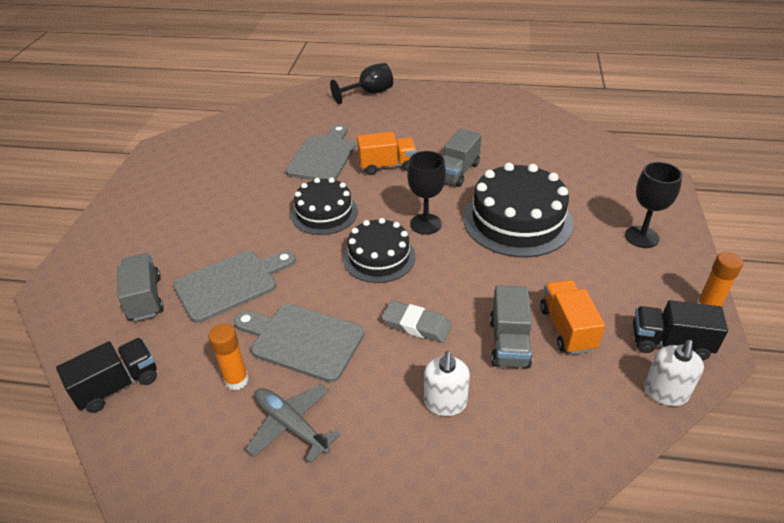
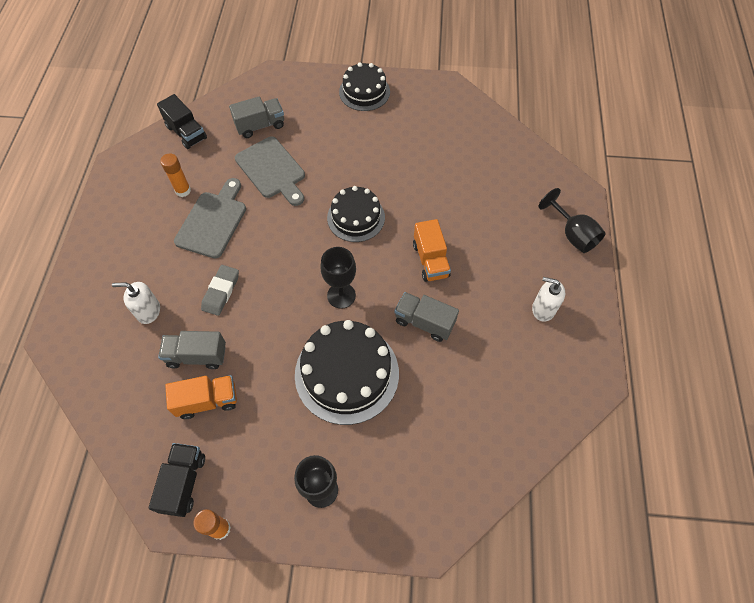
camera: 85 degrees right, 20 degrees up
grey plane [246,384,340,464] -> none
grey cutting board [285,125,356,180] -> none
black cake [343,218,416,283] -> black cake moved to [339,62,390,111]
white soap dispenser [644,340,704,406] -> white soap dispenser moved to [532,277,565,322]

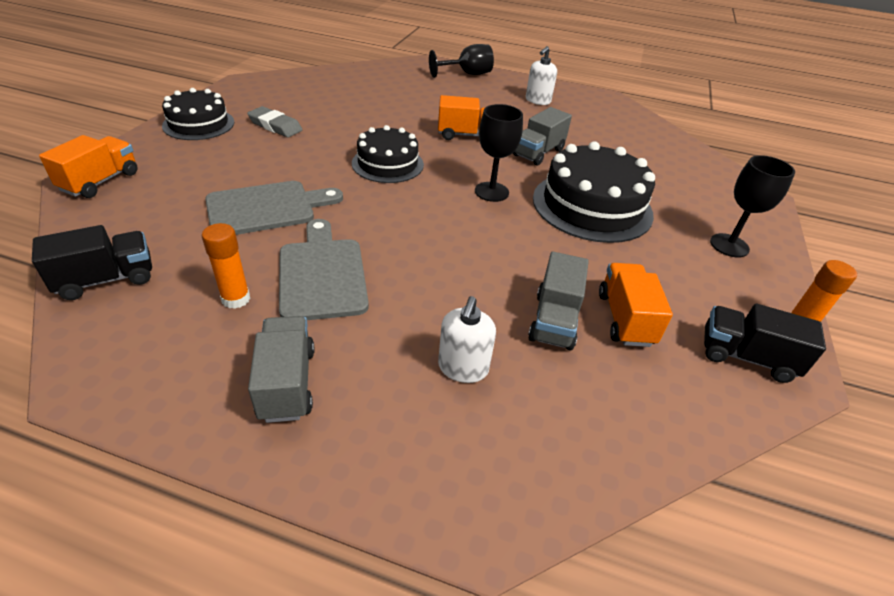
camera: 80 degrees left, 20 degrees down
grey cutting board [174,178,246,258] -> grey cutting board turned 45 degrees clockwise [279,219,369,320]
grey eraser [201,265,239,316] -> grey eraser moved to [247,106,302,137]
grey truck [229,96,284,138] -> grey truck moved to [248,316,314,423]
none -> orange truck [39,135,138,198]

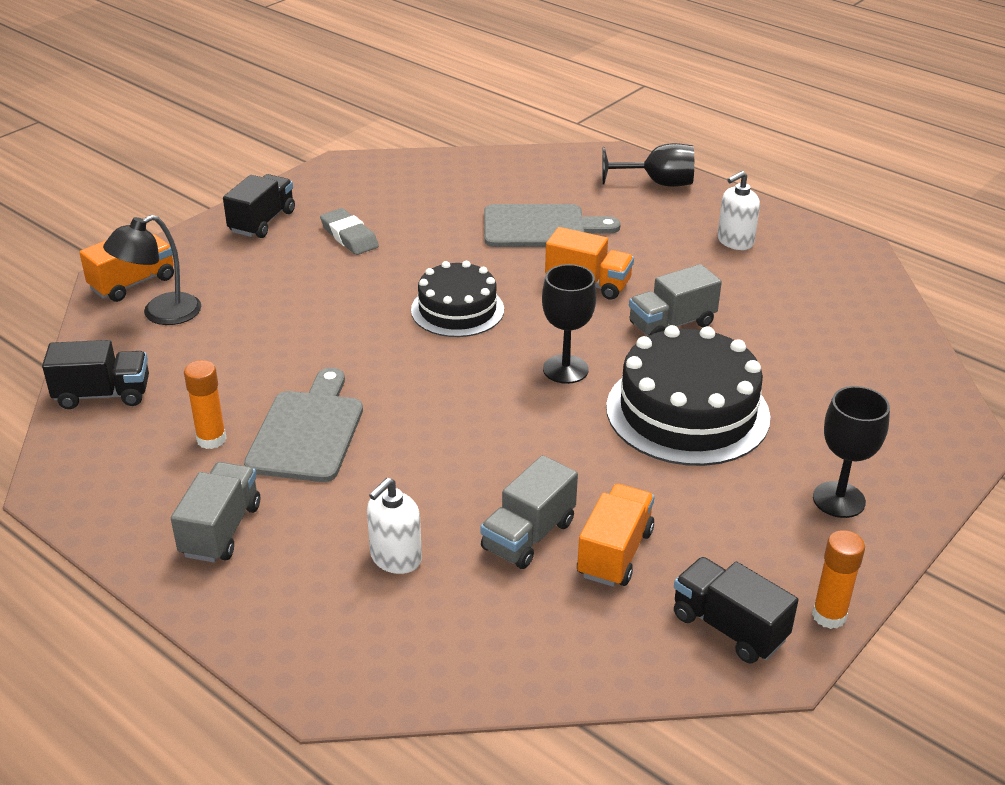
camera: 25 degrees right, 5 degrees down
black cake [162,88,235,140] -> black truck [223,174,295,238]
grey cutting board [205,181,343,235] -> grey cutting board moved to [484,204,621,247]
none -> black lamp [103,215,201,325]

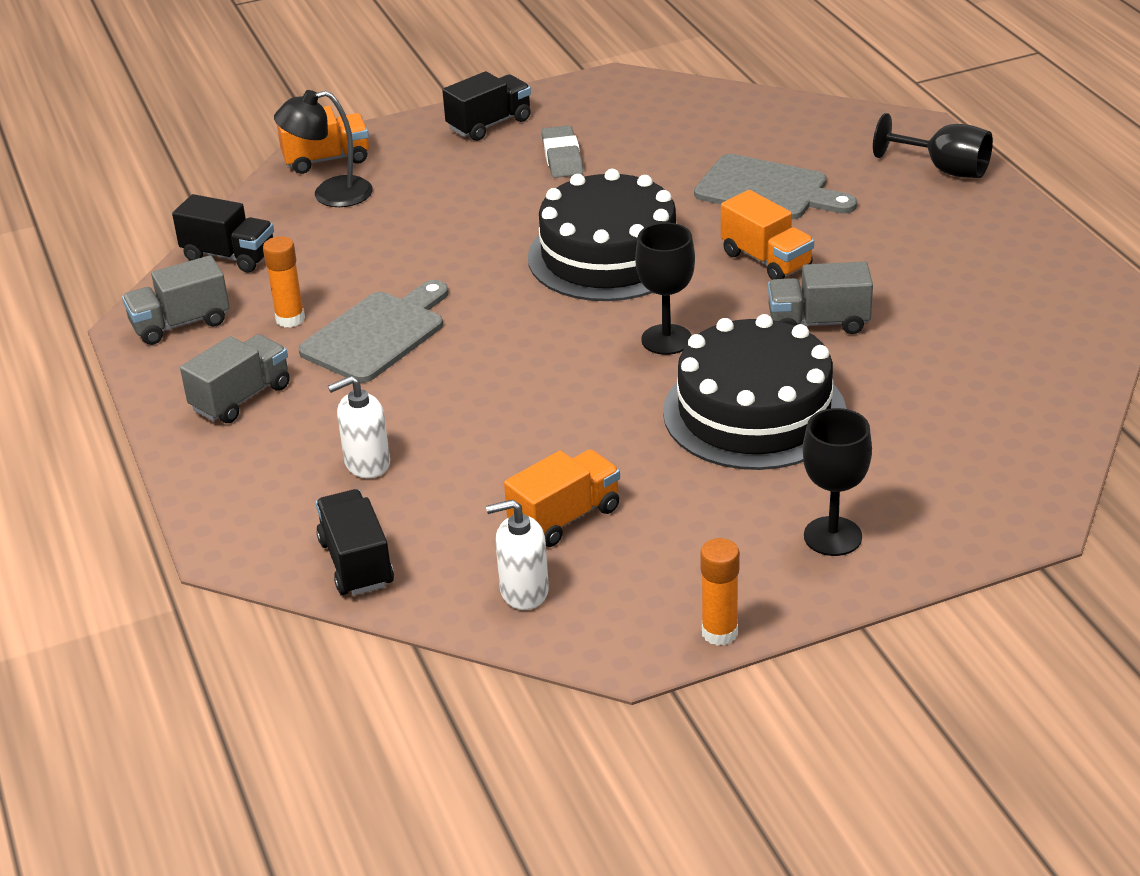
camera: 30 degrees right, 0 degrees up
black cake [411,261,504,337] -> black cake [528,169,677,301], size x1.58
grey truck [480,455,578,569] -> grey truck moved to [122,255,230,345]
black truck [674,557,799,663] -> black truck moved to [316,489,394,596]
white soap dispenser [717,171,760,250] -> white soap dispenser moved to [486,499,549,610]

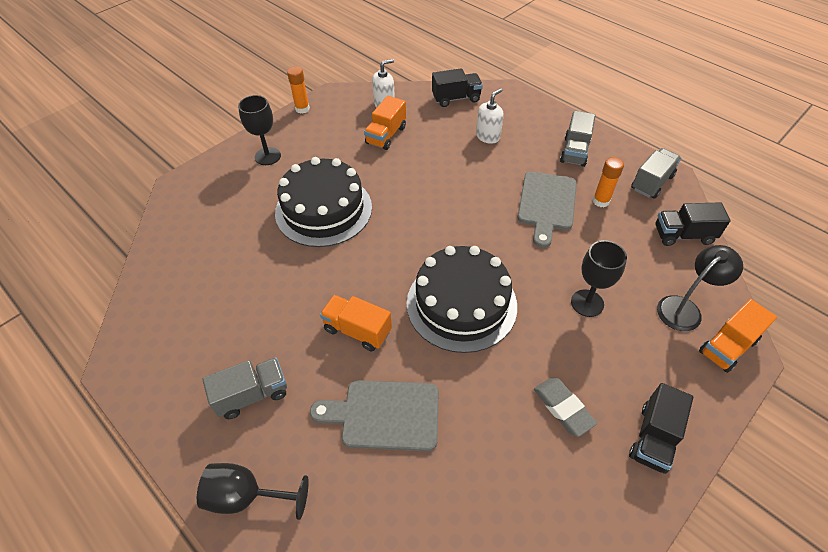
camera: 155 degrees right, 15 degrees up
black truck [316,489,394,596] -> black truck turned 60 degrees counterclockwise [432,68,483,107]
black goblet [635,223,695,355] -> black goblet moved to [571,240,627,317]
grey truck [768,262,873,334] -> grey truck moved to [202,358,287,419]

